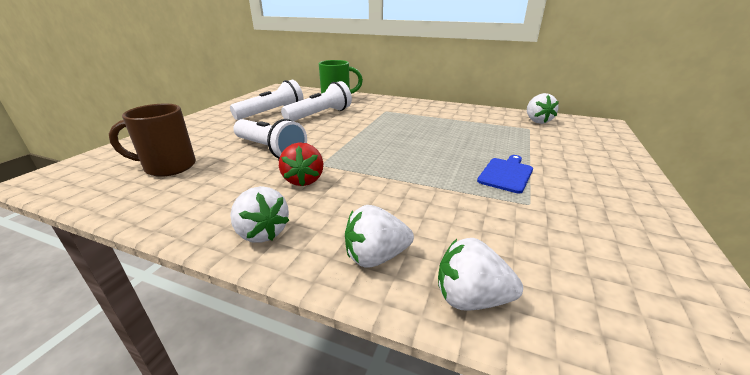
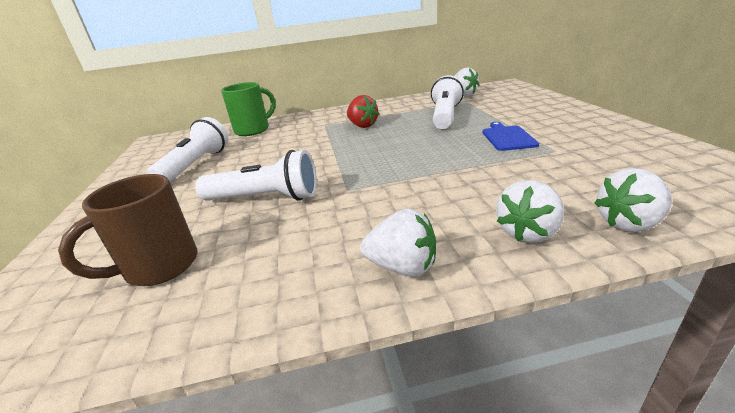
camera: 30 degrees left, 0 degrees up
red strawberry [279,142,323,186] -> red strawberry moved to [347,95,379,128]
white flashlight [281,81,352,121] -> white flashlight moved to [431,75,464,129]

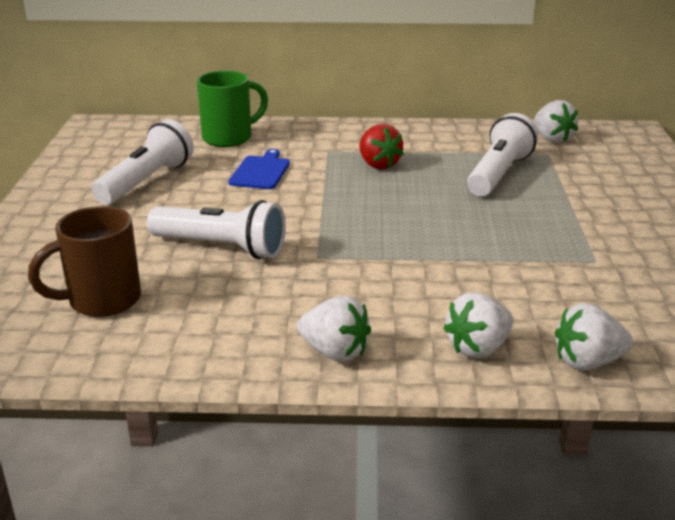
camera: 10 degrees right, 0 degrees up
blue cutting board [482,122,539,151] -> blue cutting board moved to [228,149,290,189]

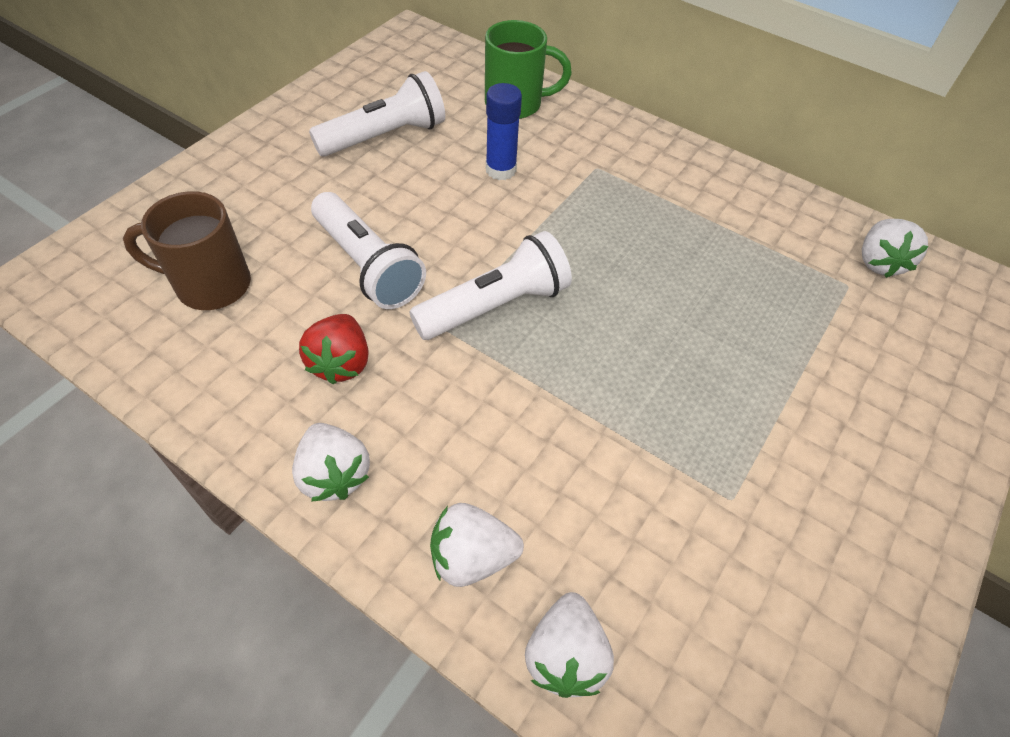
camera: 30 degrees right, 25 degrees up
blue cutting board [228,149,290,189] -> blue glue stick [486,83,522,180]
red strawberry [359,124,404,169] -> red strawberry moved to [299,314,369,385]
white flashlight [467,113,538,196] -> white flashlight moved to [409,231,572,340]
white strawberry [555,303,633,371] -> white strawberry turned 105 degrees counterclockwise [525,592,614,698]

